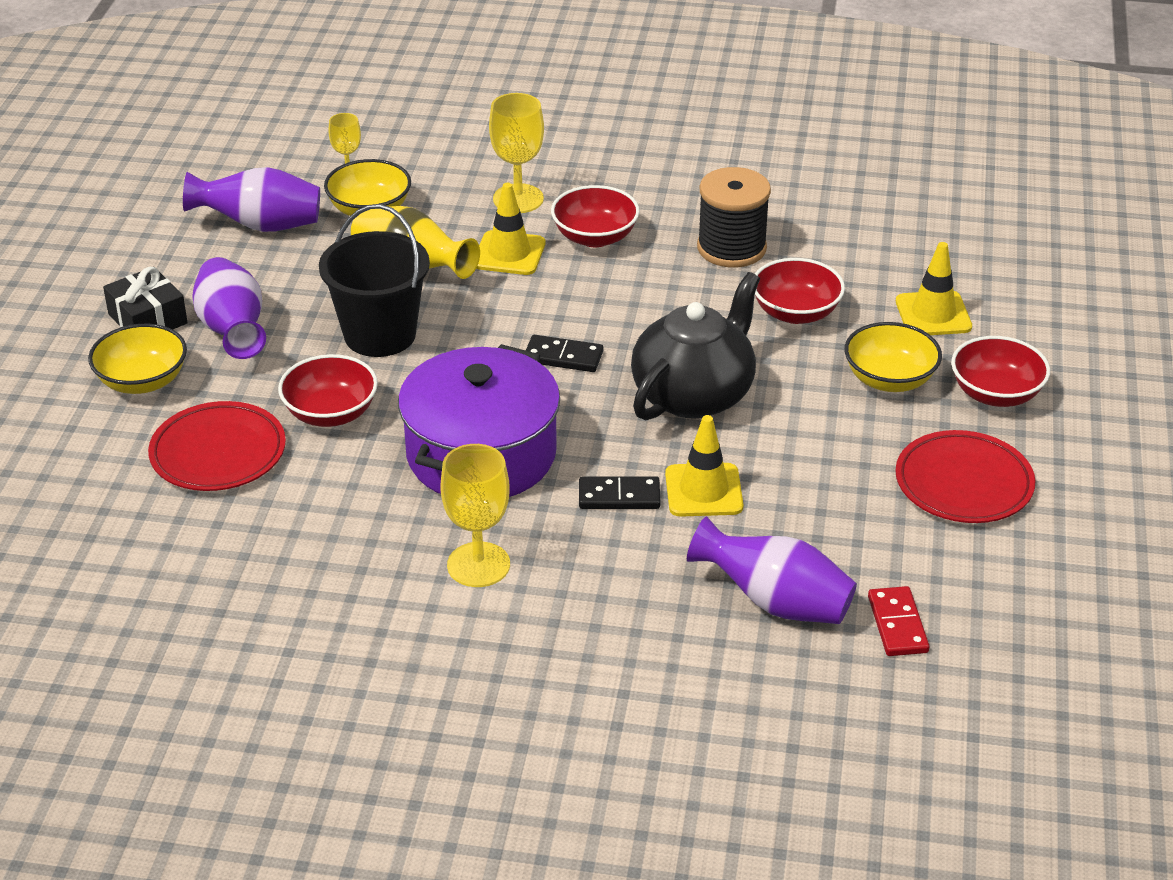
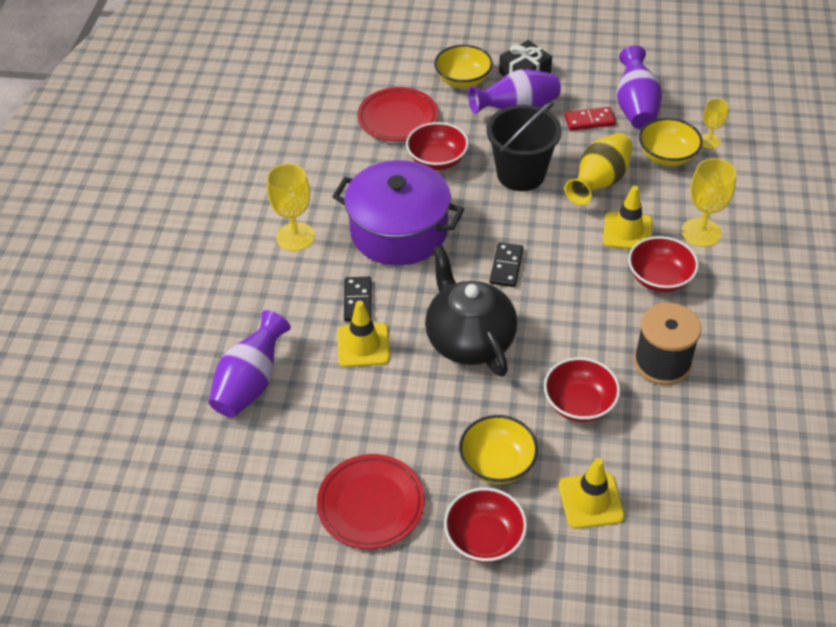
camera: 90 degrees right, 10 degrees up
black teapot [631,272,760,420] -> black teapot turned 150 degrees counterclockwise [425,245,518,377]
red domino [868,586,930,656] -> red domino moved to [565,107,616,130]

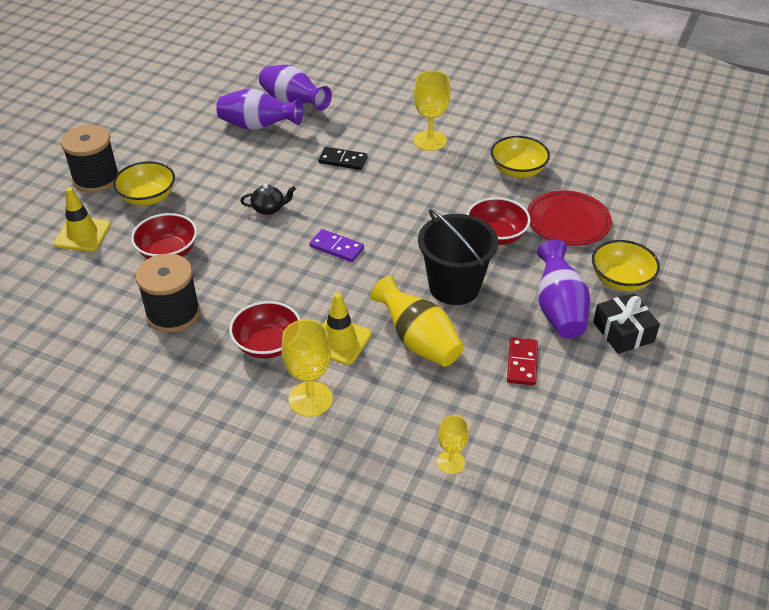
camera: 105 degrees right, 5 degrees down
red plate [317,454,425,549] -> none
purple pot [332,160,464,266] -> none
yellow traffic cone [337,301,390,367] -> none
black teapot [425,245,518,377] -> black teapot [240,184,296,215], size x0.43
red bowl [444,487,527,563] -> black spool [61,125,119,193]
black domino [490,242,524,287] -> purple domino [309,229,364,262]
purple vase [617,46,662,129] -> purple vase moved to [216,88,303,130]
yellow bowl [639,118,703,166] -> yellow bowl moved to [491,136,550,178]

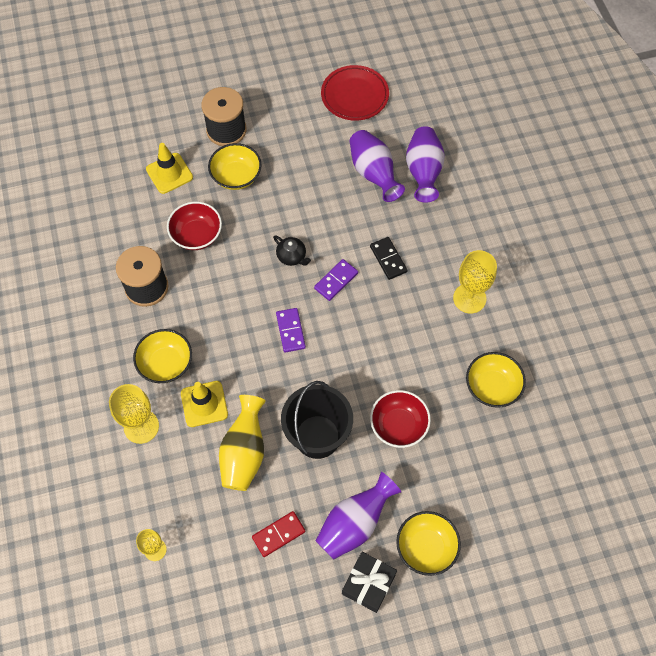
camera: 50 degrees right, 20 degrees up
red bowl [229,301,301,359] -> yellow bowl [133,329,192,383]
red plate [527,190,612,246] -> red plate moved to [321,65,389,121]
none -> purple domino [314,259,358,301]

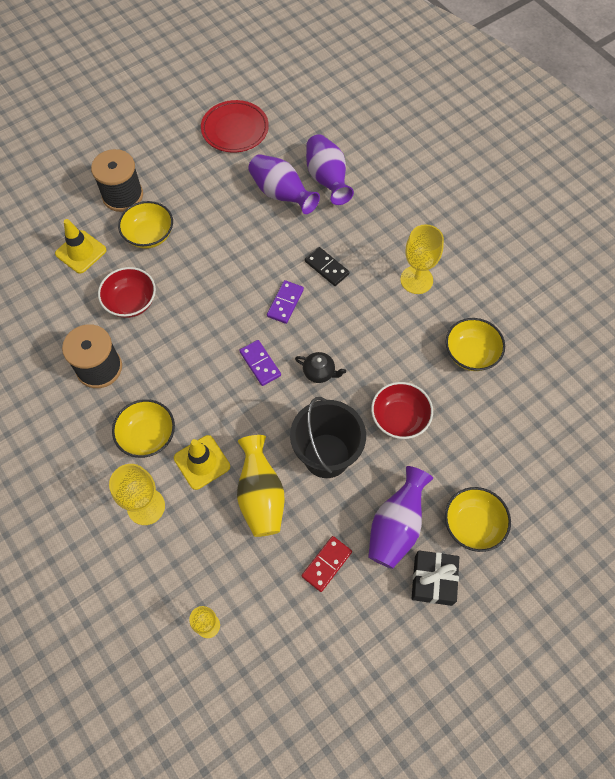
camera: 20 degrees left, 0 degrees up
black teapot [273,235,311,266] -> black teapot moved to [295,352,346,383]

